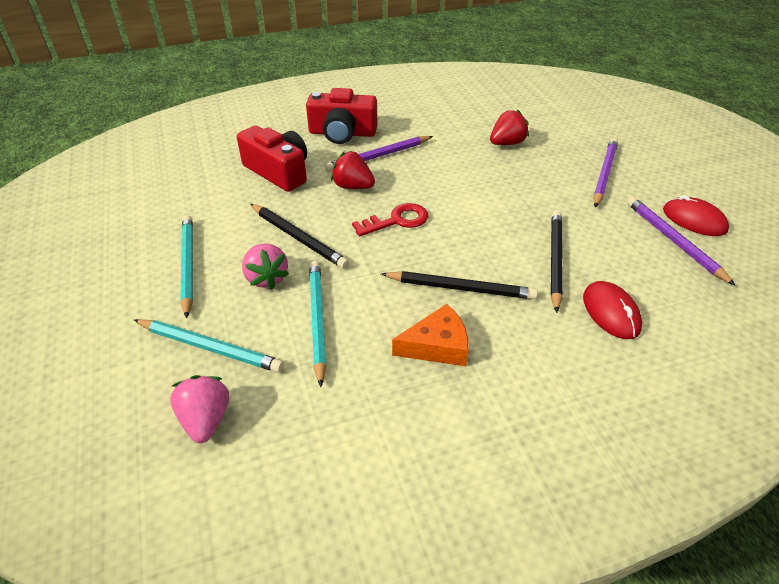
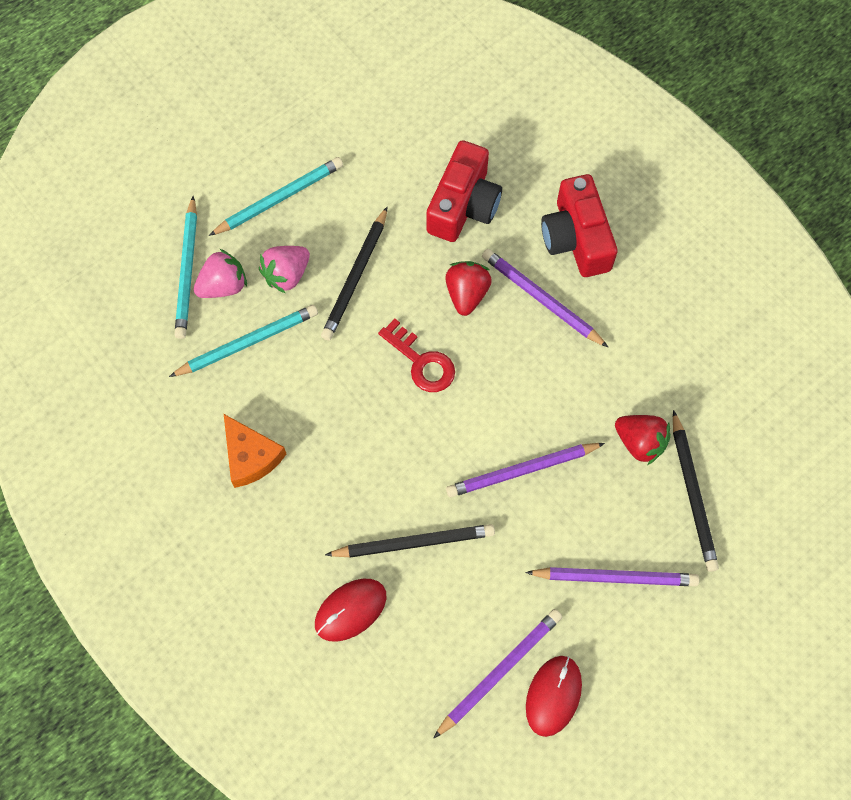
camera: 70 degrees right, 25 degrees up
pink strawberry [170,375,229,443] -> pink strawberry moved to [193,249,247,298]
black pencil [381,271,538,299] -> black pencil moved to [673,410,719,572]
none -> purple pencil [446,443,605,497]

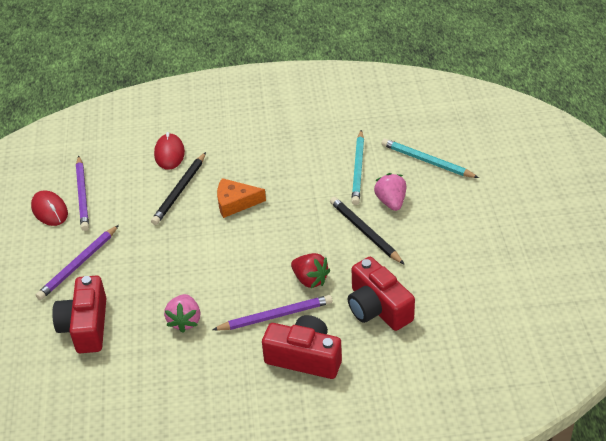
camera: 125 degrees right, 25 degrees down
pink strawberry [193,249,247,298] -> pink strawberry moved to [164,294,200,333]
turquoise pencil [209,157,343,236] -> none
orange cheese [224,414,286,488] -> orange cheese moved to [217,178,266,218]
red key [378,319,455,392] -> none
purple pencil [446,443,605,497] -> none
red strawberry [615,415,671,465] -> none
black pencil [673,410,719,572] -> red camera [52,276,106,353]

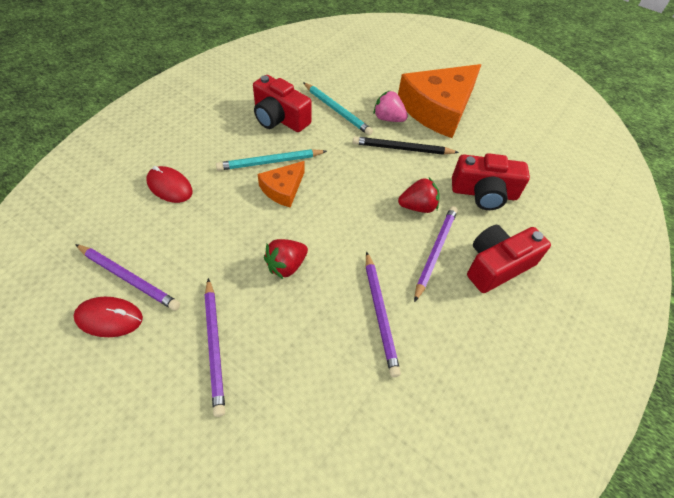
camera: 55 degrees left, 10 degrees up
red camera [52,276,106,353] -> red camera moved to [253,75,312,132]
black pencil [151,152,206,225] -> none
pink strawberry [164,294,200,333] -> purple pencil [366,252,401,377]
turquoise pencil [381,138,479,178] -> turquoise pencil moved to [216,149,327,171]
none -> red strawberry [264,239,308,279]
none -> orange cheese [398,64,481,138]

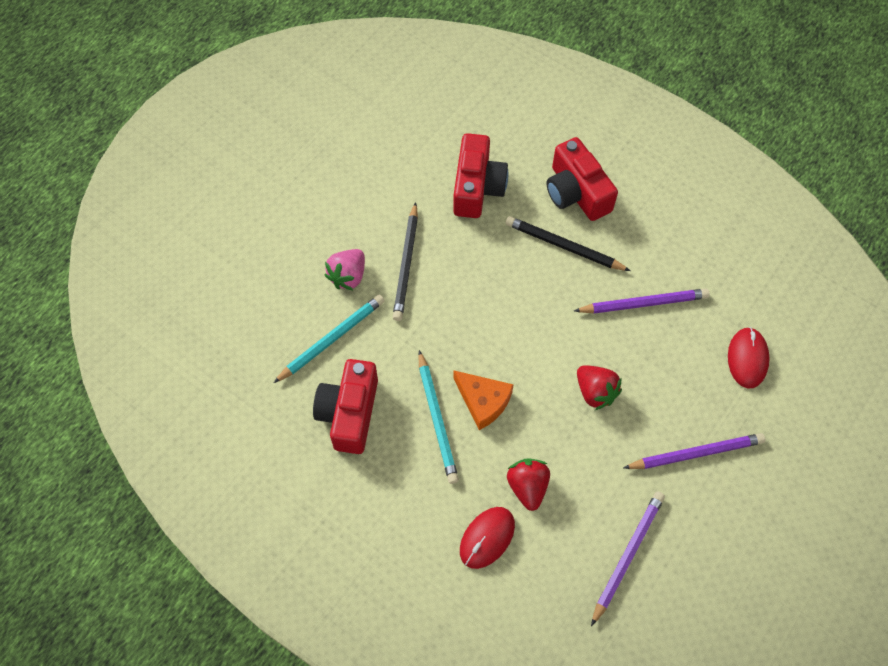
camera: 85 degrees left, 10 degrees up
red mouse [74,297,143,337] -> red mouse moved to [728,327,770,389]
red camera [253,75,312,132] -> red camera turned 150 degrees clockwise [313,359,378,454]
orange cheese [398,64,481,138] -> none
red strawberry [398,178,439,213] -> red strawberry moved to [507,458,550,511]
purple pencil [414,206,458,302] -> black pencil [505,216,630,271]

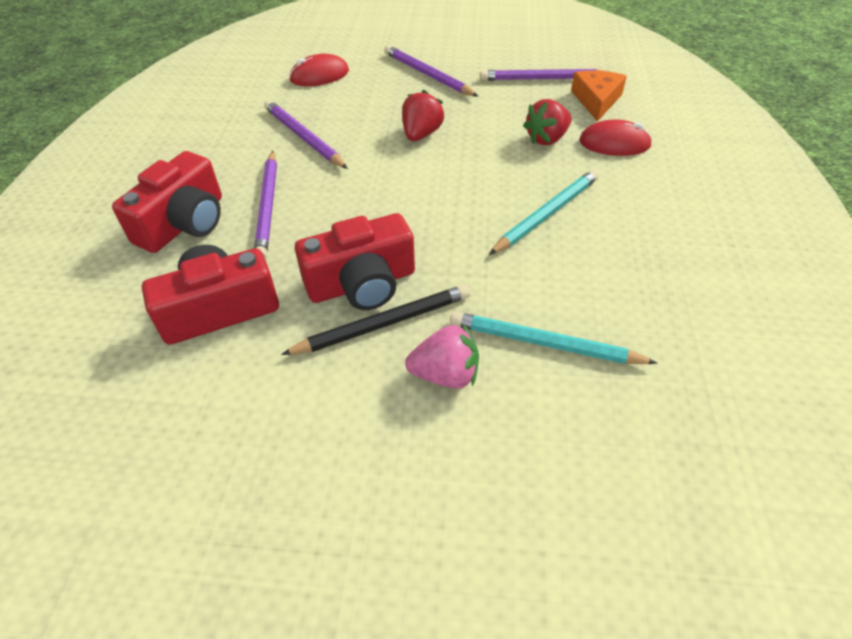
camera: 120 degrees left, 15 degrees down
red camera [313,359,378,454] -> red camera moved to [295,213,415,310]
orange cheese [453,371,513,430] -> orange cheese moved to [571,71,627,122]
black pencil [505,216,630,271] -> purple pencil [254,151,277,258]

